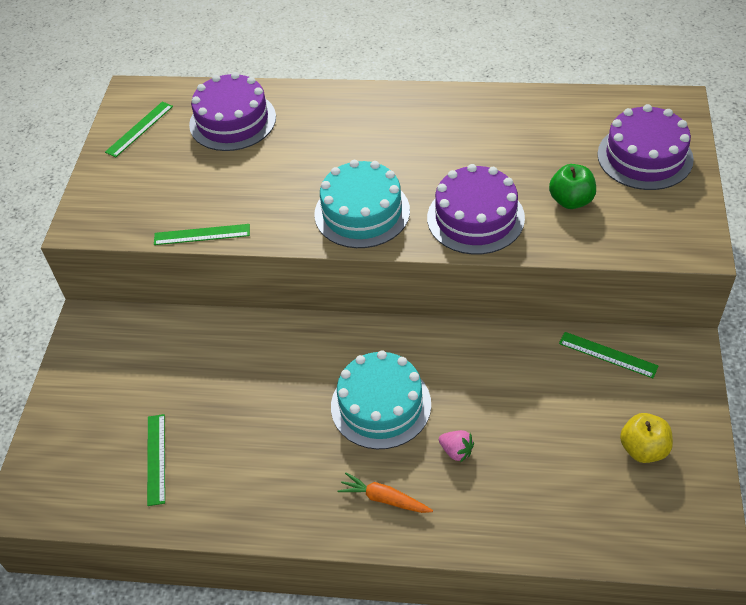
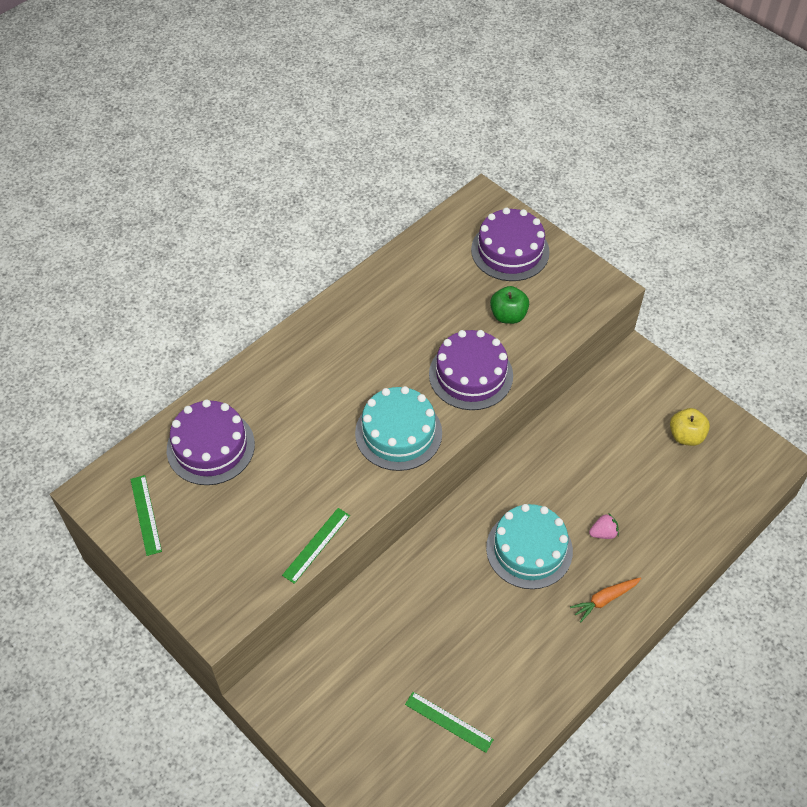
camera: 55 degrees left, 5 degrees up
green ruler [559,332,658,378] -> none

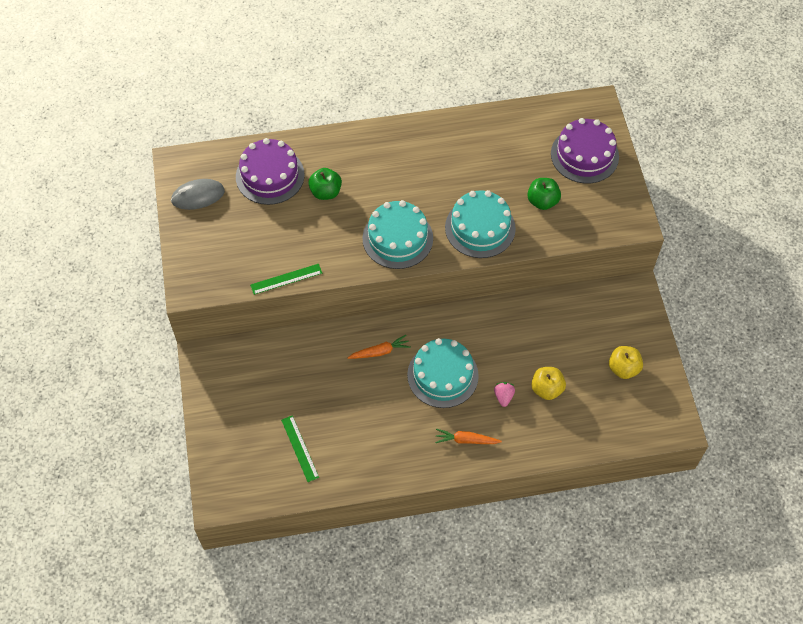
camera: 35 degrees right, 5 degrees up
green ruler [130,475,162,556] -> grey mouse [171,179,225,210]
purple cake [429,330,513,410] -> turquoise cake [445,190,516,258]
pink strawberry [589,514,619,539] -> pink strawberry turned 105 degrees counterclockwise [494,382,515,407]
none -> green apple [308,168,342,200]
none -> orange carrot [347,335,411,359]
none -> yellow apple [531,367,566,400]

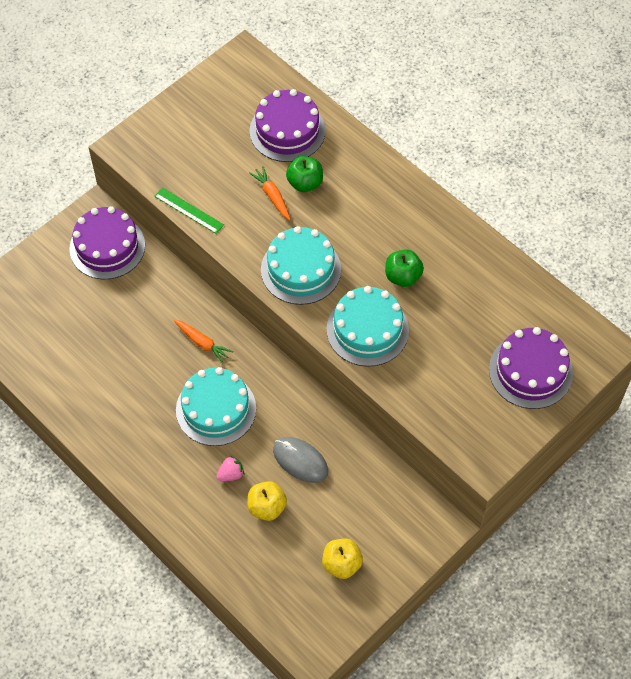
camera: 55 degrees right, 0 degrees up
grey mouse [171,179,225,210] -> grey mouse moved to [273,437,328,483]
green ruler [281,415,319,482] -> none
orange carrot [435,429,502,444] -> orange carrot moved to [249,166,291,221]
green apple [527,178,561,210] -> green apple moved to [385,249,424,287]
none -> purple cake [69,206,145,279]

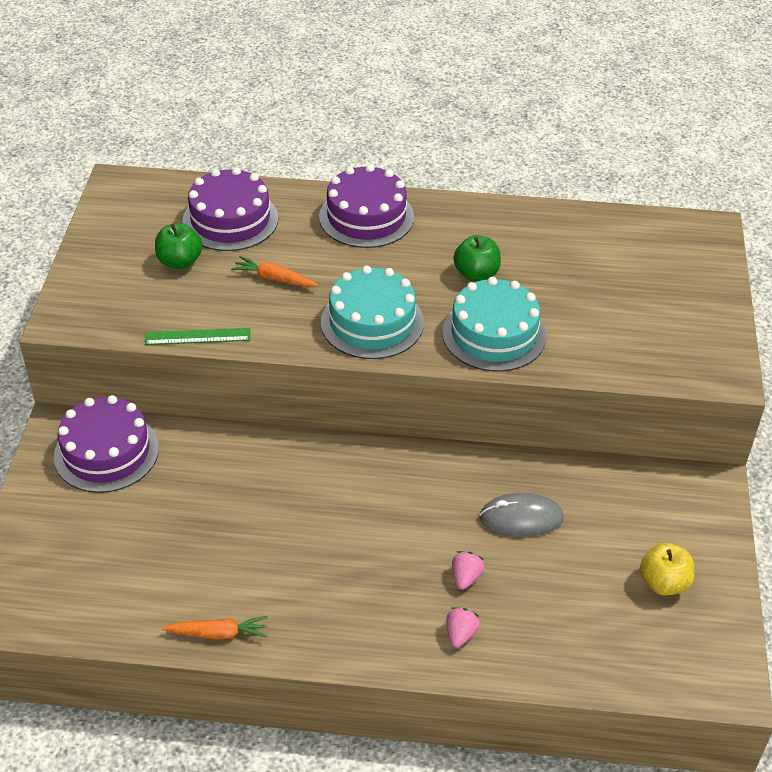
camera: 40 degrees left, 15 degrees down
orange carrot [173,319,233,364] -> orange carrot moved to [162,616,268,639]
turquoise cake [176,367,256,446] -> none
yellow apple [247,481,287,521] -> none
green apple [286,156,323,192] -> green apple moved to [155,223,202,269]
purple cake [489,327,573,409] -> purple cake moved to [319,164,414,248]
none -> pink strawberry [446,607,480,647]

